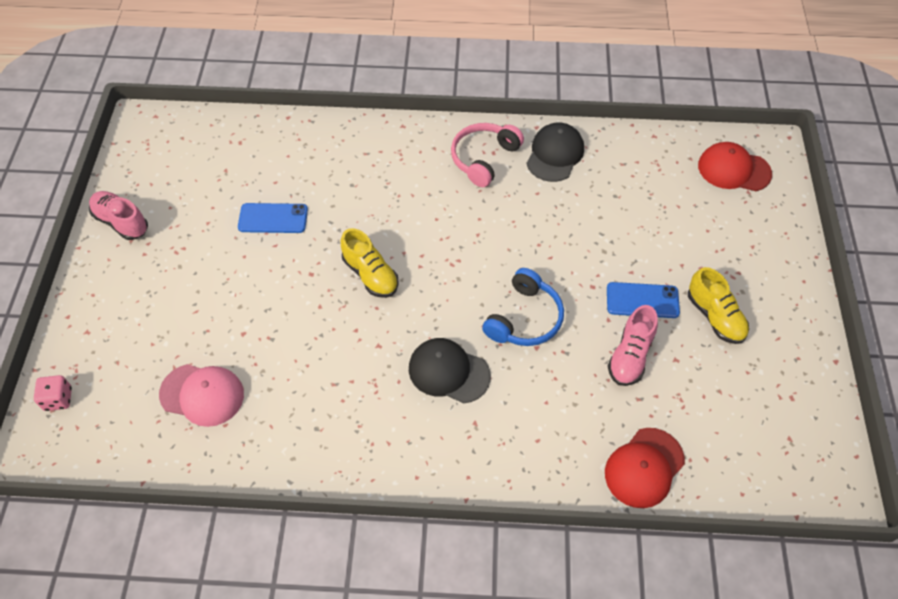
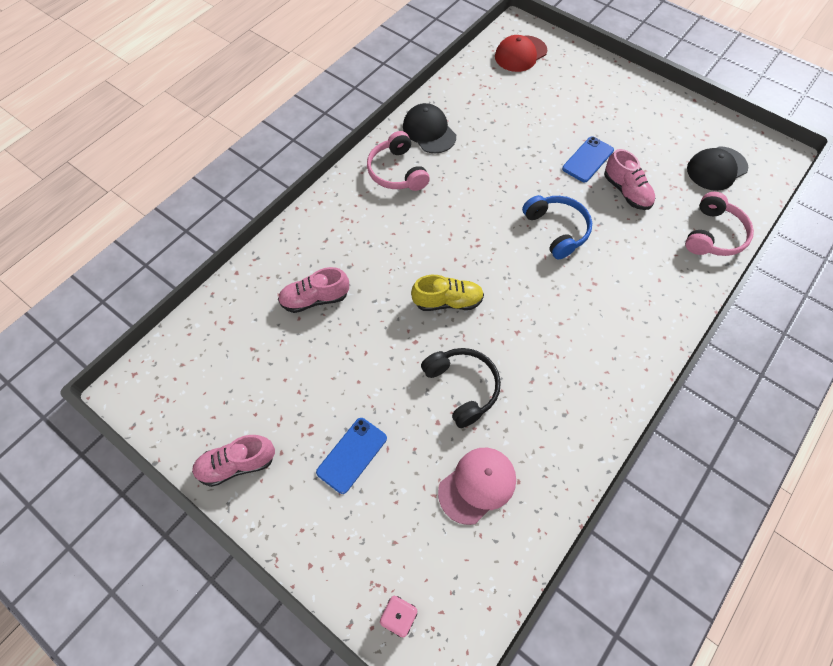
camera: 55 degrees left, 5 degrees up
blue phone [238,203,308,233] -> blue phone moved to [316,418,387,494]
black cap [409,338,491,403] -> black cap moved to [687,146,748,191]
red cap [605,428,685,508] -> pink headphones [685,192,754,256]
yellow shoe [688,267,749,344] -> none
none -> pink shoe [278,267,349,313]
none -> black headphones [421,348,501,428]

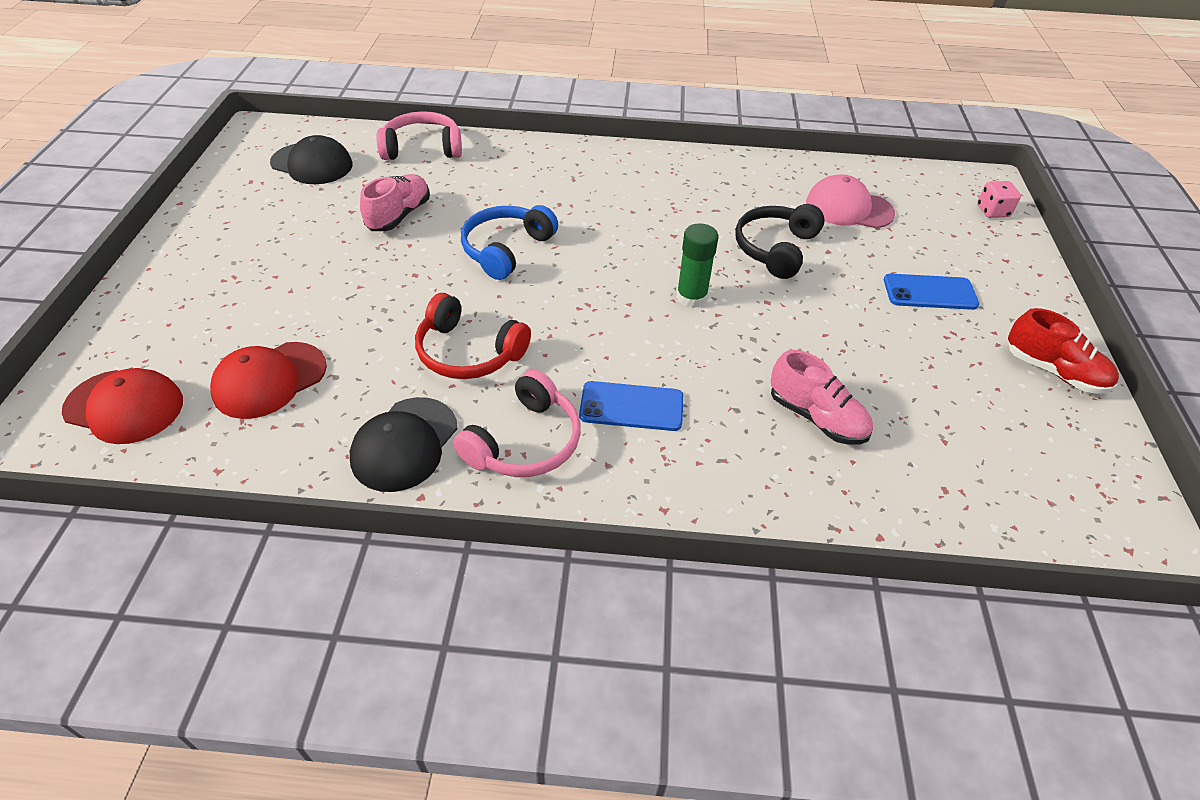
camera: 125 degrees left, 15 degrees down
pink shoe [192,435,275,487] -> red shoe [1008,308,1119,394]
yellow shoe [411,275,484,311] -> green glue stick [676,223,718,308]
blue phone [562,137,614,182] -> blue phone moved to [579,381,683,431]
none -> red cap [210,342,327,419]
none -> red headphones [415,293,531,379]

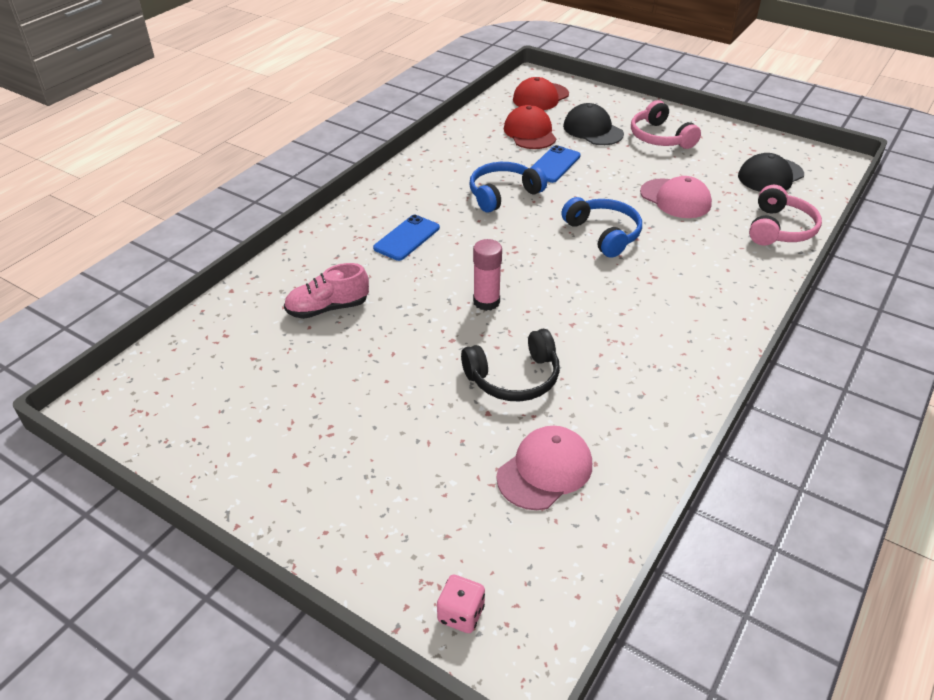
camera: 120 degrees right, 5 degrees down
black cap [350,397,457,492] -> black cap moved to [563,103,624,145]
pink shoe [360,174,430,231] -> pink cap [640,176,712,218]
red headphones [415,293,531,379] -> blue headphones [469,162,547,213]
pink headphones [453,369,581,477] -> pink headphones moved to [631,100,701,149]
green glue stick [676,223,718,308] -> pink glue stick [473,239,502,311]
black headphones [735,204,825,279] -> black headphones turned 105 degrees clockwise [461,329,560,401]
blue phone [884,274,979,310] -> blue phone moved to [532,145,581,183]
red shoe [1008,308,1119,394] -> none

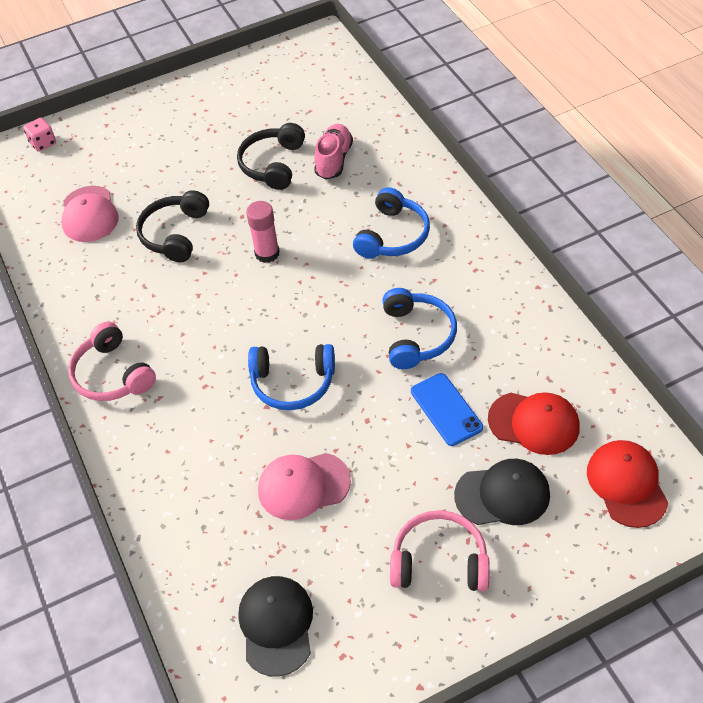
camera: 125 degrees right, 10 degrees up
blue phone [373,215,440,261] -> blue headphones [353,187,430,259]
pink headphones [749,185,822,246] -> pink headphones moved to [68,322,156,401]
none -> black headphones [237,123,305,190]

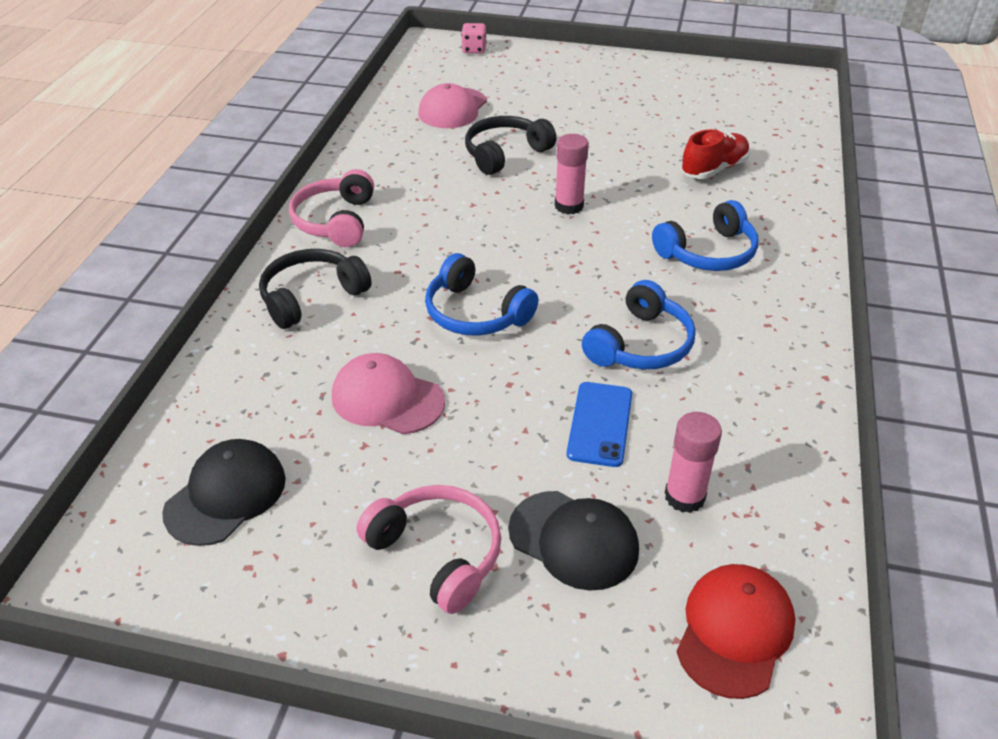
camera: 35 degrees right, 10 degrees down
black headphones [237,123,305,190] -> black headphones moved to [259,249,372,329]
pink shoe [314,124,353,179] -> red shoe [681,129,750,179]
red cap [488,392,580,455] -> pink glue stick [665,412,722,513]

